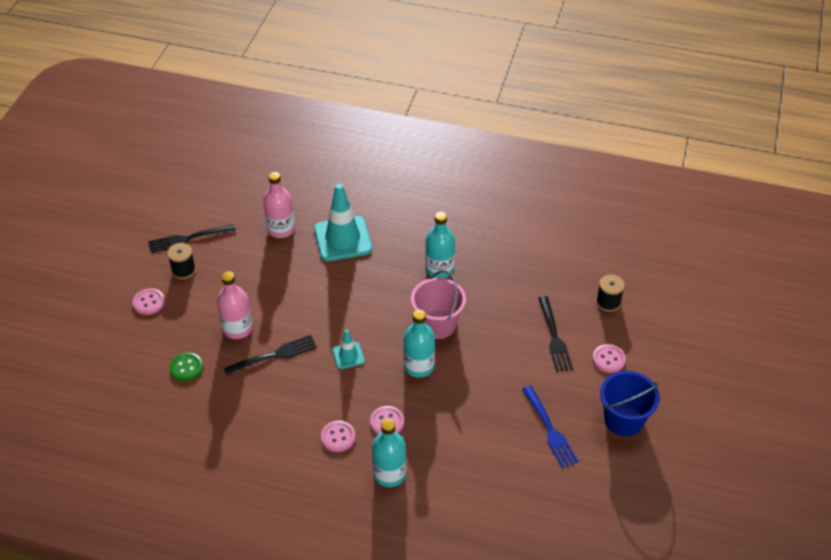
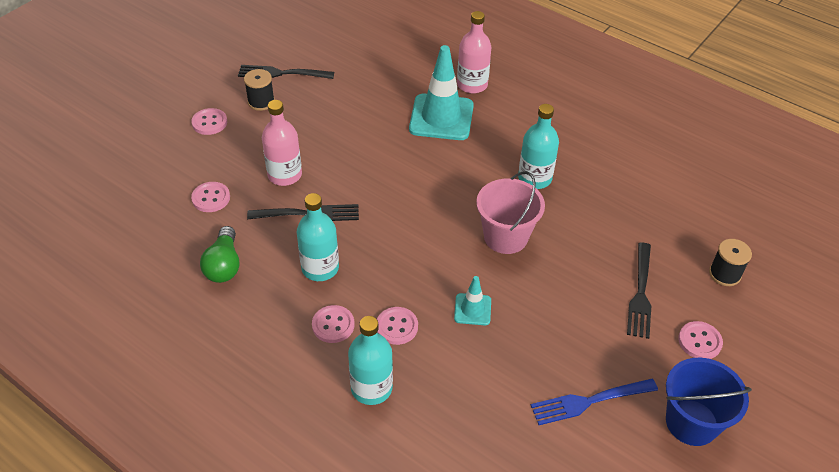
camera: 20 degrees right, 0 degrees up
green button [169,352,203,381] -> pink button [191,182,230,212]
pink bottle [263,172,295,238] -> pink bottle moved to [457,11,492,94]
turquoise traffic cone [332,329,365,369] -> turquoise traffic cone moved to [454,276,491,325]
turquoise bottle [404,310,435,378] -> turquoise bottle moved to [297,193,339,281]
blue fork [522,385,579,468] -> blue fork turned 75 degrees clockwise [531,379,658,425]
none -> green light bulb [200,226,240,283]

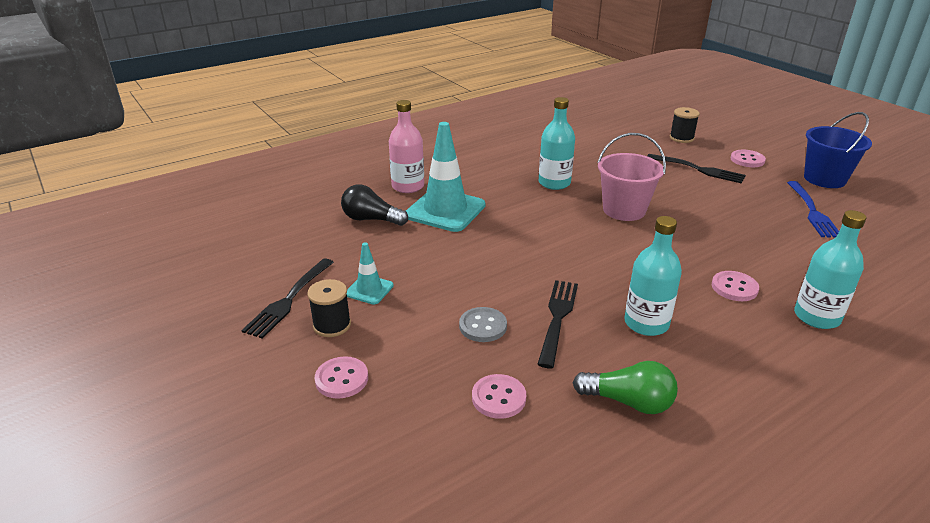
camera: 70 degrees left, 15 degrees down
pink bottle [262,100,302,186] -> grey button [459,307,507,342]
pink button [312,305,355,343] -> none
turquoise traffic cone [454,276,491,325] -> turquoise traffic cone moved to [347,242,394,304]
none -> black light bulb [341,184,408,226]

